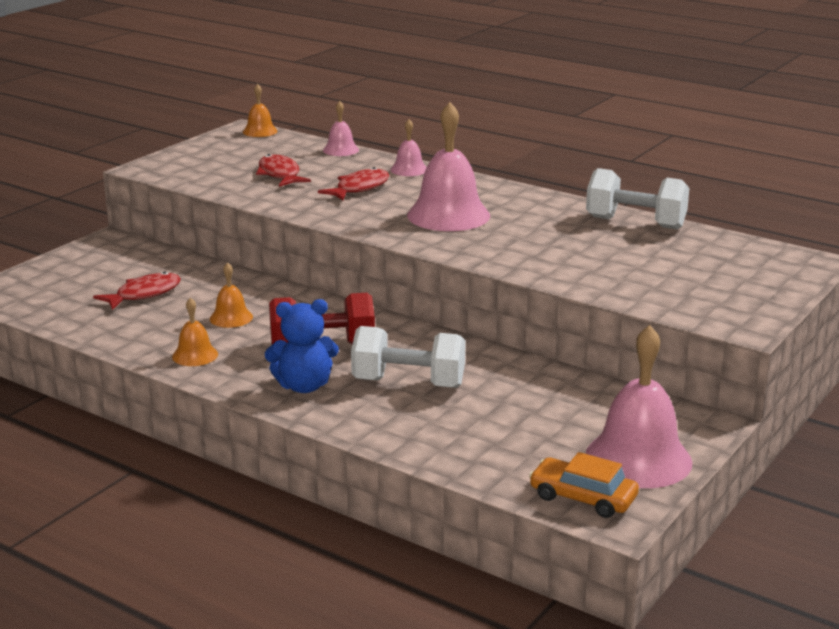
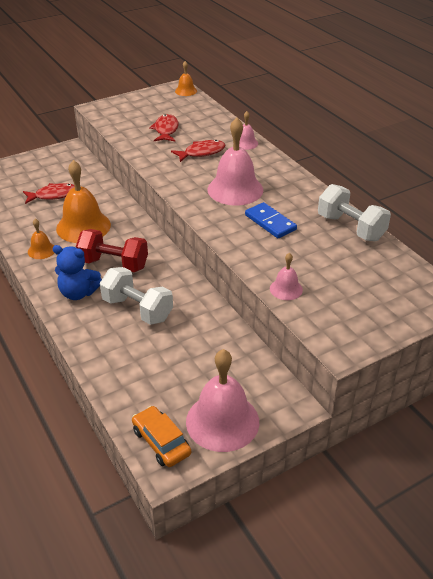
camera: 25 degrees right, 15 degrees up
orange bell [210,262,253,328] -> orange bell [56,160,111,243], size x2.03
pink bell [323,101,359,156] -> pink bell moved to [270,253,303,300]
none -> blue domino [245,202,297,238]

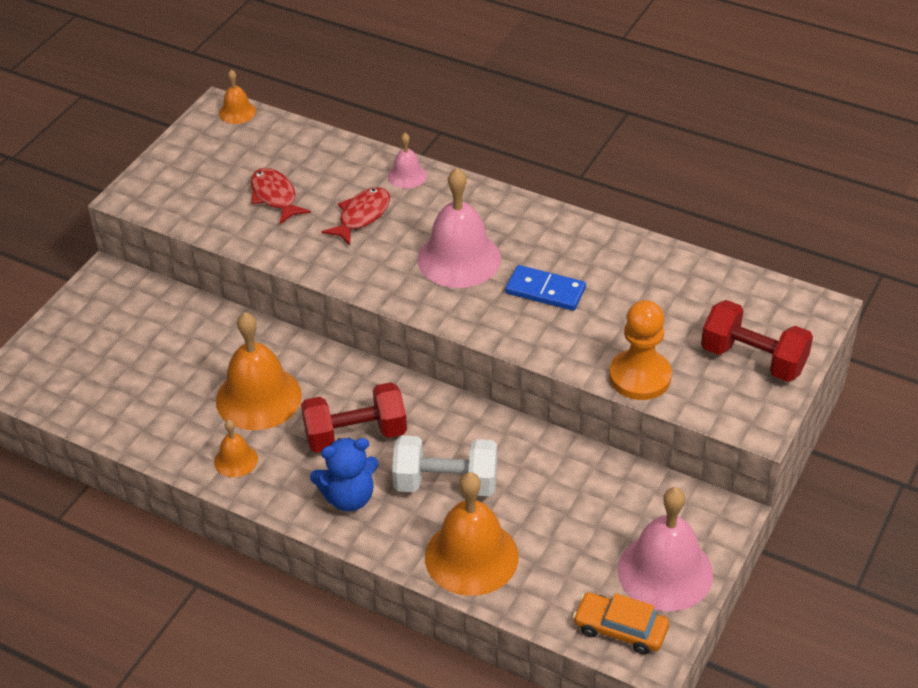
camera: 30 degrees left, 5 degrees up
red fish [23,183,74,204] -> none
pink bell [270,253,303,300] -> orange pawn [609,300,672,400]
white dumbbell [318,184,391,241] -> none
none -> orange bell [425,472,519,596]
none -> red dumbbell [701,300,813,382]

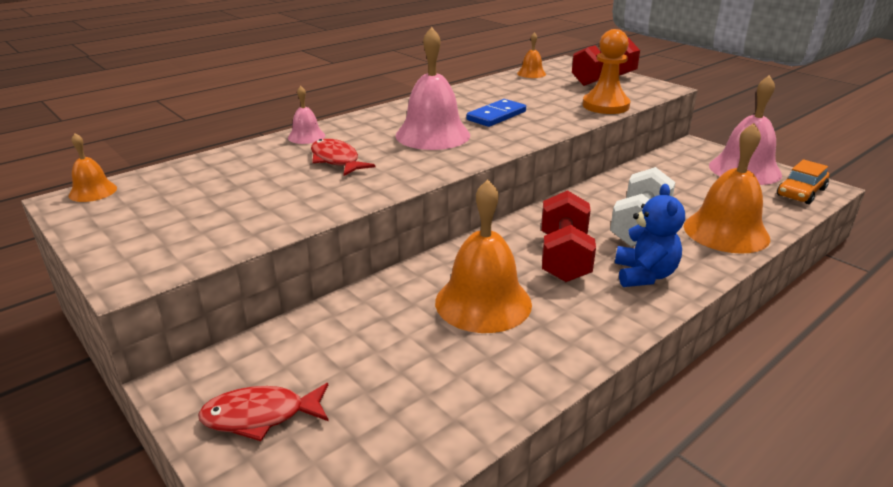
camera: 70 degrees left, 15 degrees down
orange bell [214,420,258,477] -> orange bell moved to [517,32,546,78]
red fish [250,168,311,224] -> red fish moved to [198,383,329,441]

